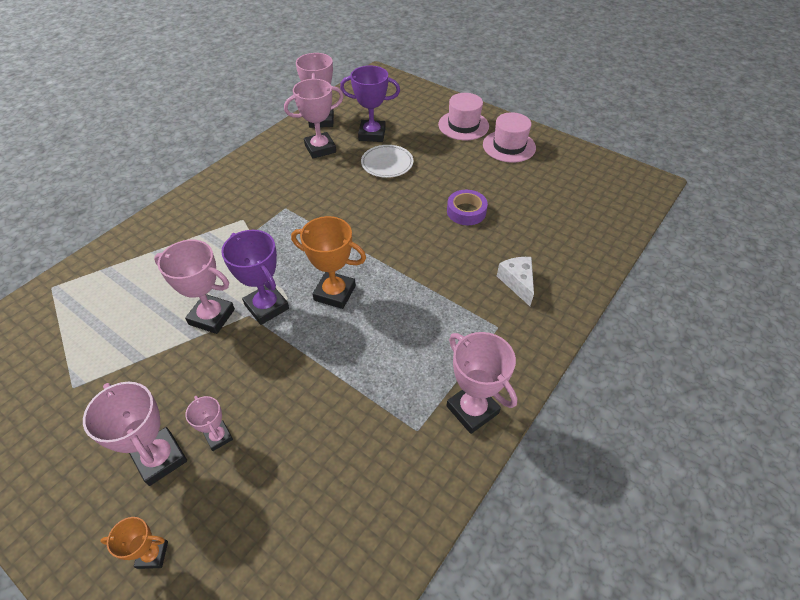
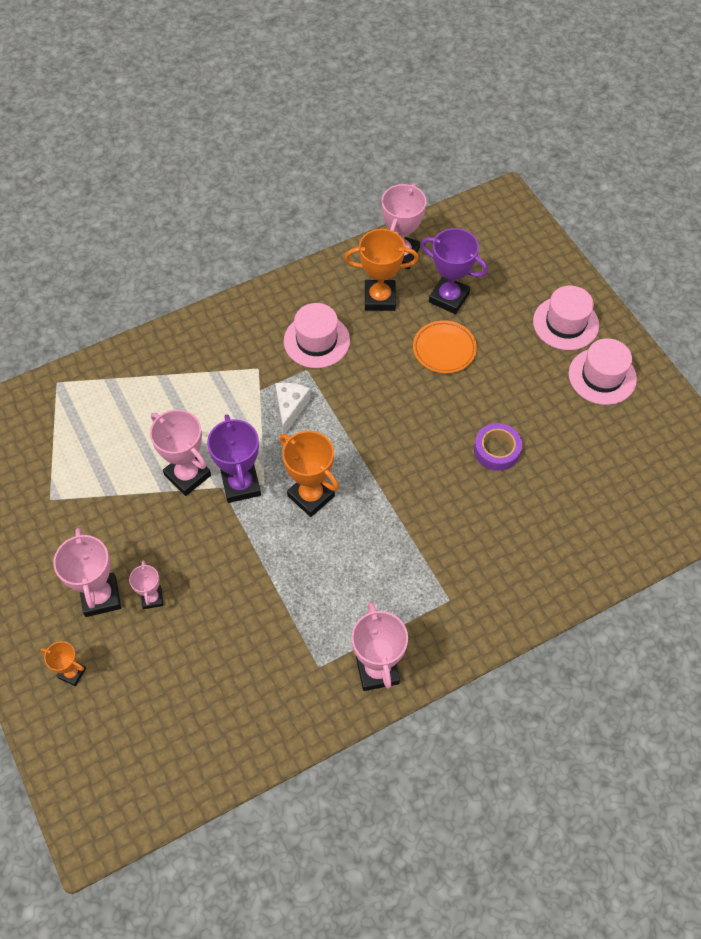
camera: 25 degrees right, 10 degrees up
pink trophy [284,79,344,159] -> orange trophy [344,229,419,311]
white plate [361,145,413,178] -> orange plate [413,320,477,374]
white cheese [497,257,534,306] -> white cheese moved to [275,382,311,434]
none -> pink hat [284,303,350,368]

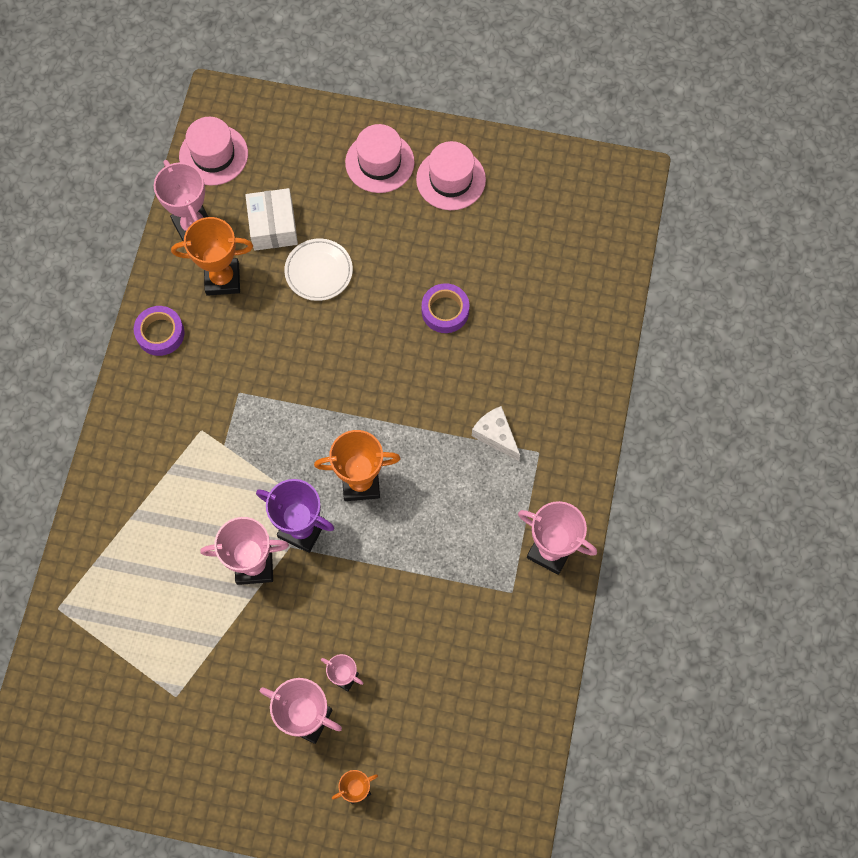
camera: 50 degrees left, 10 degrees up
white cheese [275,382,311,434] -> white cheese moved to [472,406,520,461]
pink hat [284,303,350,368] -> pink hat moved to [179,117,248,185]
orange trophy [344,229,419,311] -> orange trophy turned 45 degrees clockwise [171,217,253,296]
orange plate [413,320,477,374] -> white plate [284,239,353,301]
purple trophy [421,228,488,314] -> white box [245,188,298,251]
none -> purple tape [134,306,185,356]

